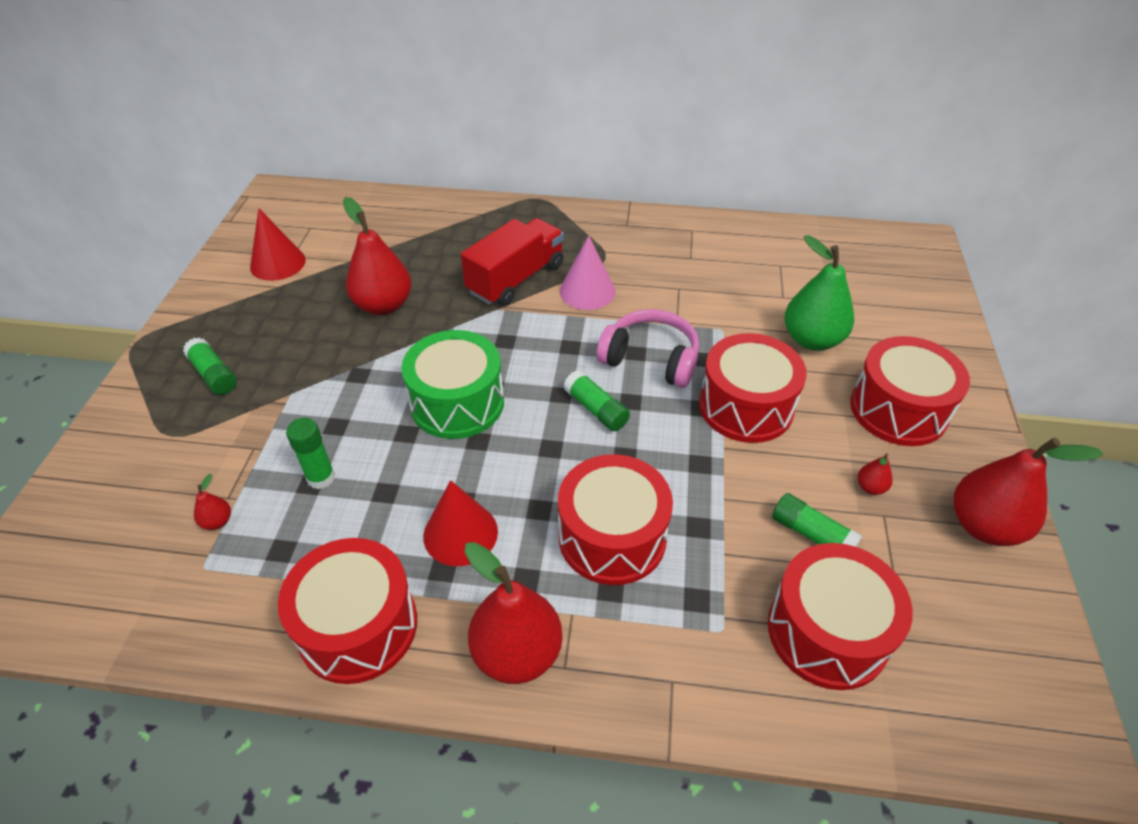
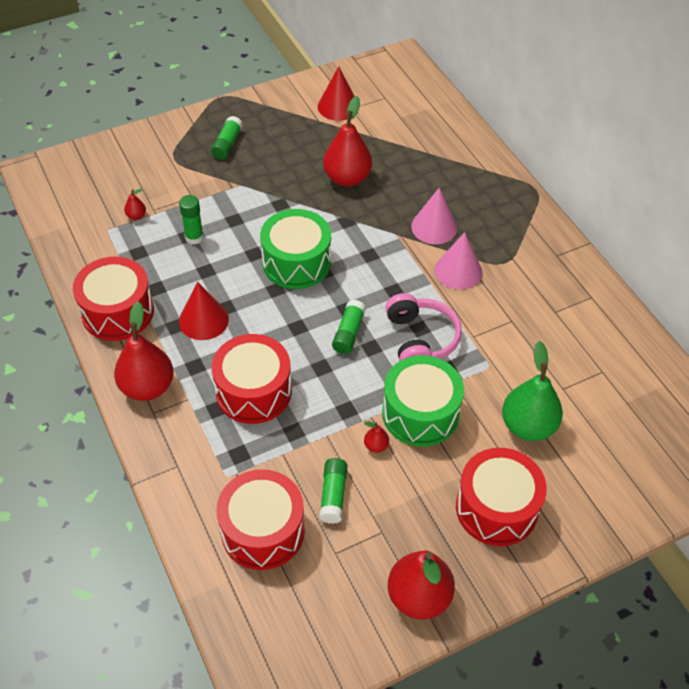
camera: 55 degrees right, 5 degrees up
red truck [461,218,564,306] -> pink cone [411,188,457,244]
red drum [699,333,807,443] -> green drum [382,355,464,447]
red pear [857,453,893,495] -> red pear moved to [364,421,389,453]

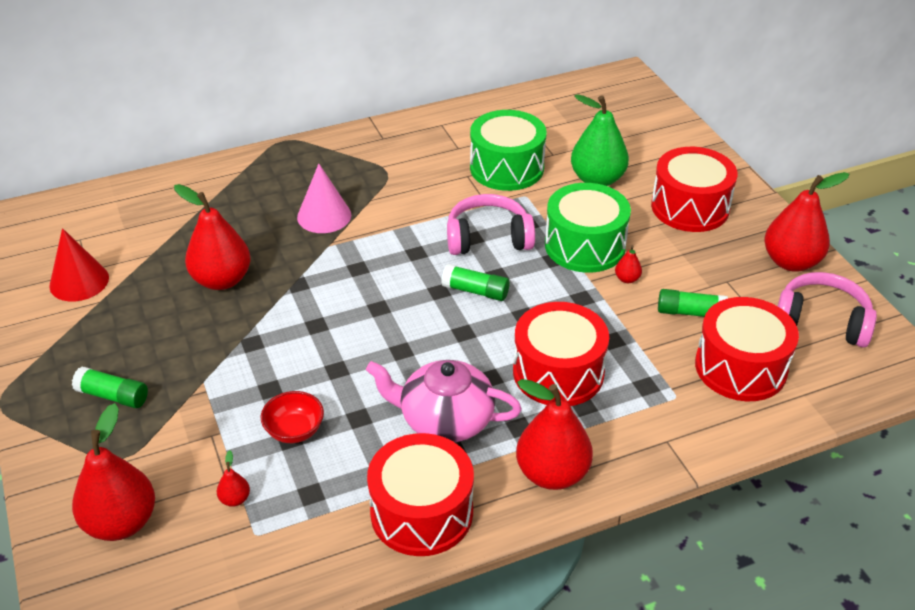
camera: 85 degrees left, 10 degrees down
green glue stick [179,195,204,244] -> red bowl [261,391,324,443]
red cone [179,282,229,340] -> pink teapot [366,360,522,442]
green drum [260,209,331,289] -> green drum moved to [470,110,547,191]
pink cone [435,232,482,290] -> none
none -> red pear [72,403,155,541]
none -> pink headphones [778,272,877,347]

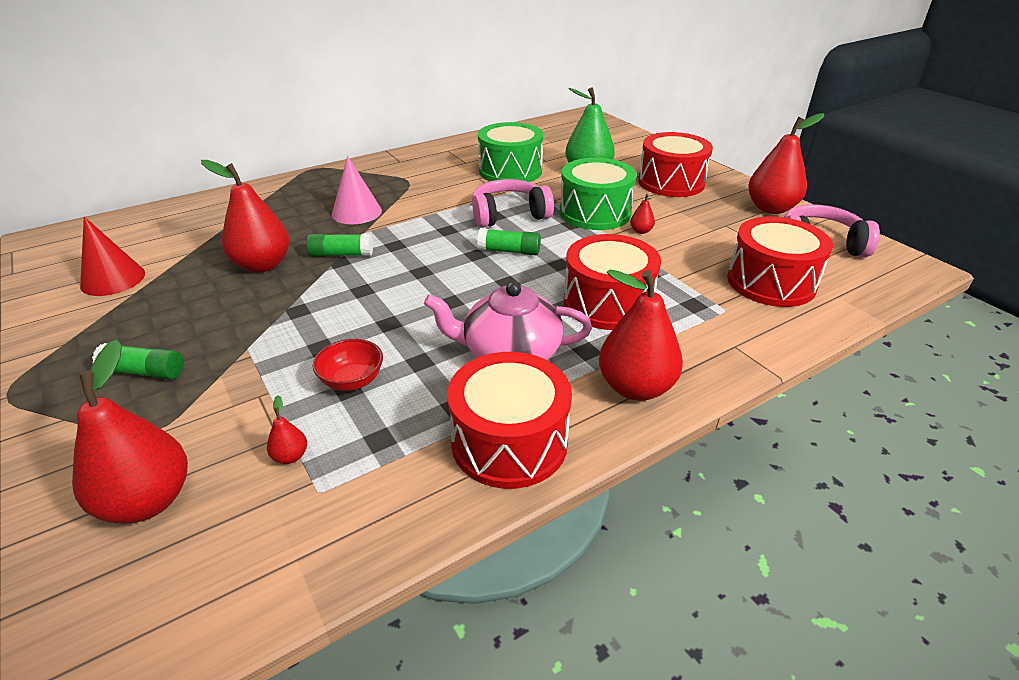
camera: 10 degrees left, 5 degrees down
green glue stick [658,289,728,317] -> green glue stick moved to [306,234,373,257]

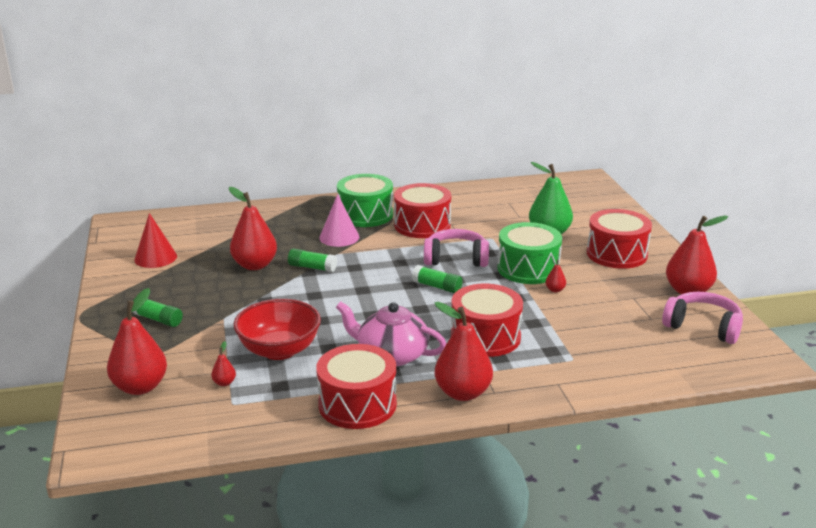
camera: 20 degrees right, 10 degrees down
red bowl [313,339,383,391] -> red bowl [233,299,321,360], size x1.84
green drum [478,122,543,182] -> green drum moved to [337,174,393,227]
red drum [727,217,833,307] -> red drum moved to [394,183,451,238]

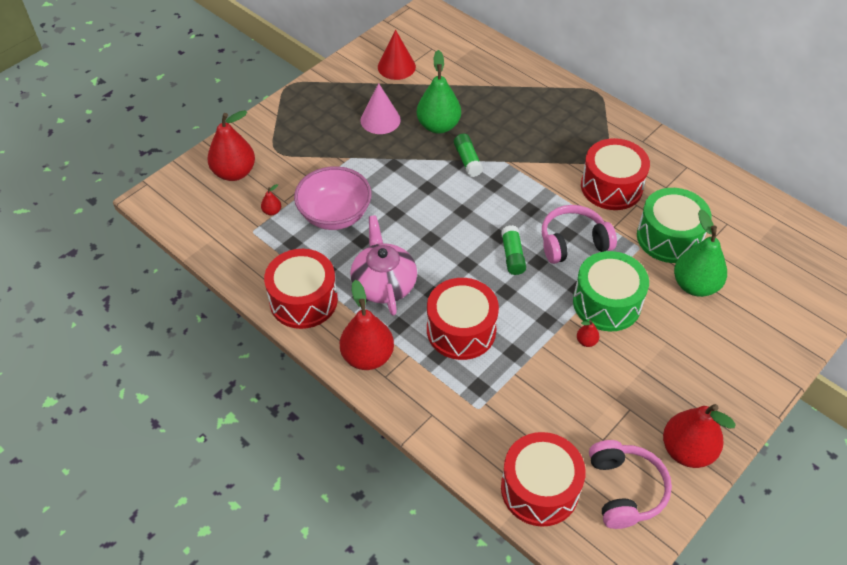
camera: 55 degrees right, 25 degrees up
green glue stick [132,299,183,327] -> none
red pear [229,187,277,270] -> green pear [417,50,461,134]
red bowl [233,299,321,360] -> pink bowl [294,166,372,230]
pink cone [319,194,359,247] -> pink cone moved to [360,83,401,134]
green drum [337,174,393,227] -> green drum moved to [637,188,711,263]
pink headphones [424,229,489,267] -> pink headphones turned 75 degrees counterclockwise [542,205,617,264]
red drum [587,209,652,269] -> red drum moved to [501,432,586,527]

